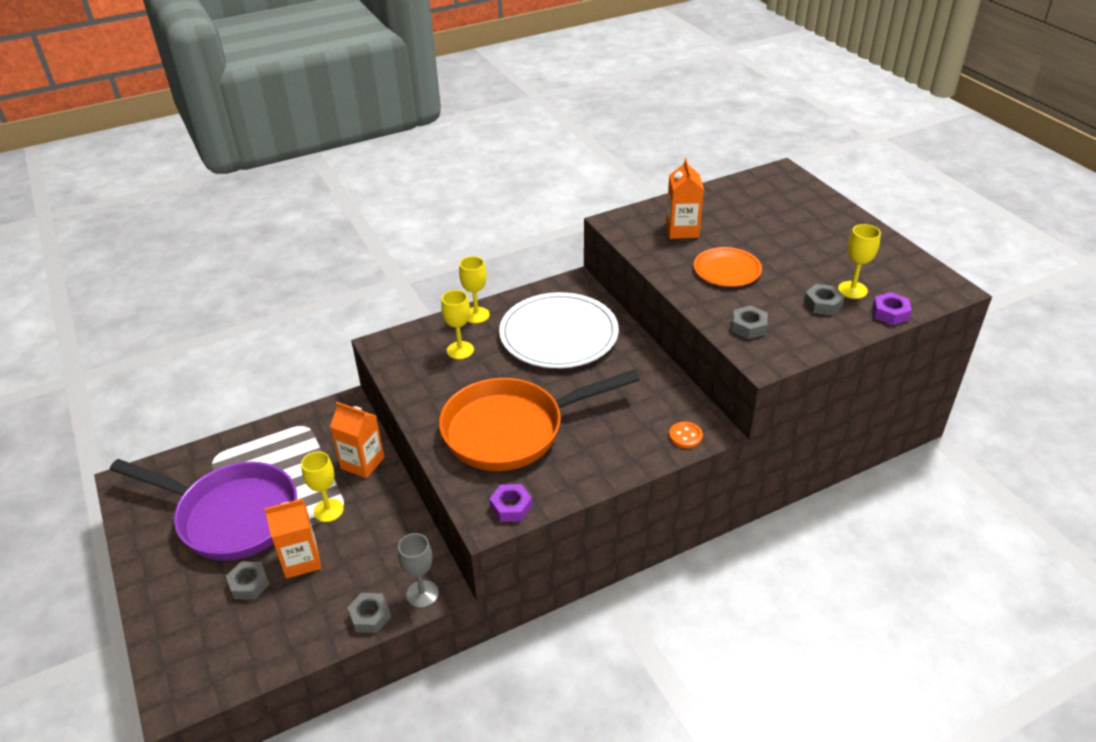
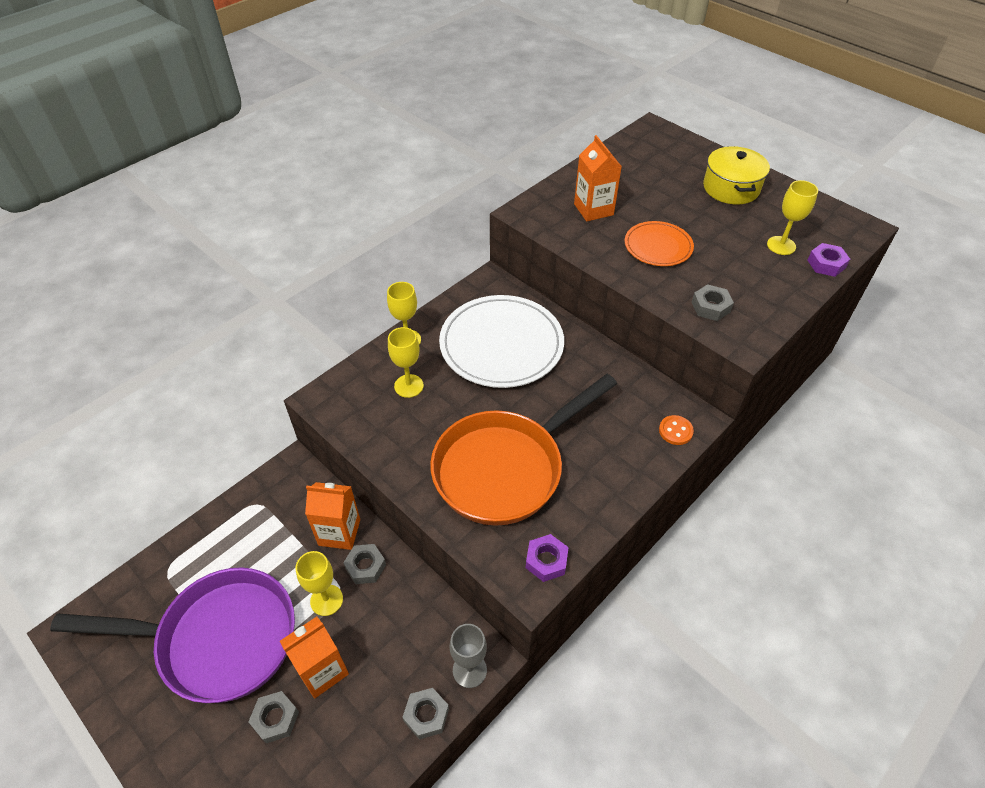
camera: 20 degrees left, 10 degrees up
grey nut [804,284,845,315] -> grey nut moved to [343,544,386,584]
none -> yellow pot [703,146,770,205]

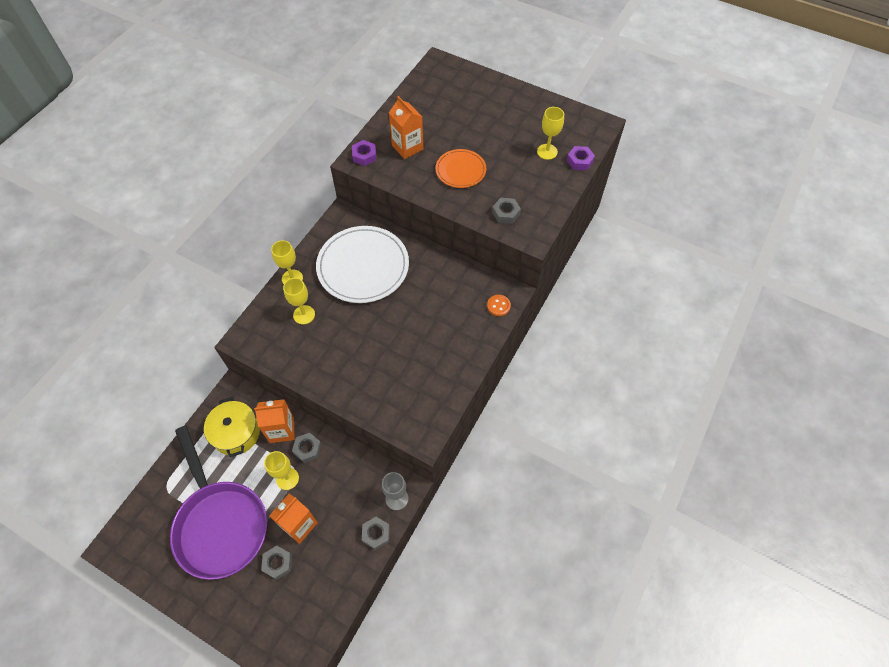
camera: 15 degrees left, 10 degrees up
purple pan [50,567,295,703] -> purple pan turned 75 degrees clockwise [170,426,267,580]
orange pan [430,374,617,526] -> none
purple nut [526,534,569,582] -> purple nut moved to [352,140,376,166]
yellow pot [703,146,770,205] -> yellow pot moved to [204,397,260,457]

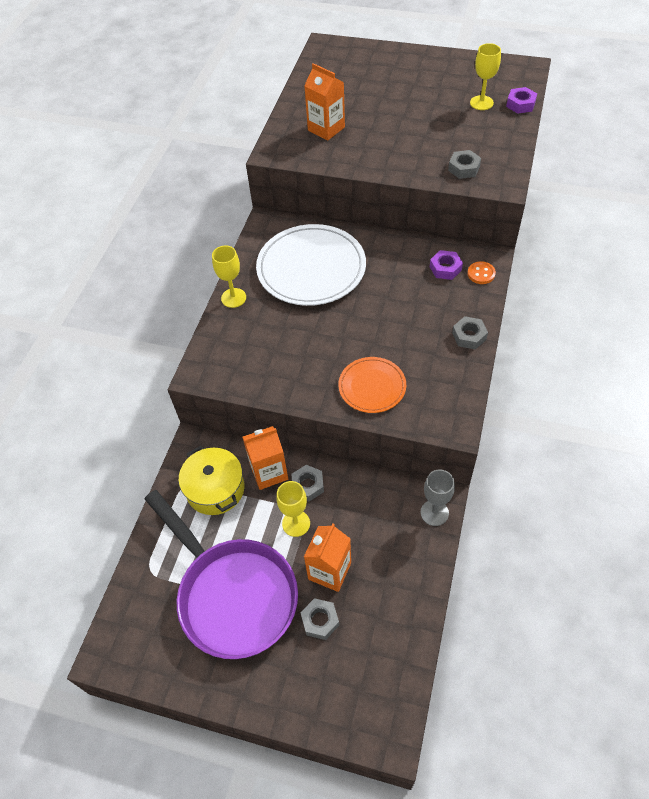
camera: 10 degrees left, 5 degrees down
yellow goblet [283,278,315,324] -> none
purple nut [352,140,376,166] -> purple nut moved to [430,250,463,280]
grey nut [362,517,390,550] -> grey nut moved to [452,316,488,350]
orange plate [436,149,486,188] -> orange plate moved to [338,357,406,413]

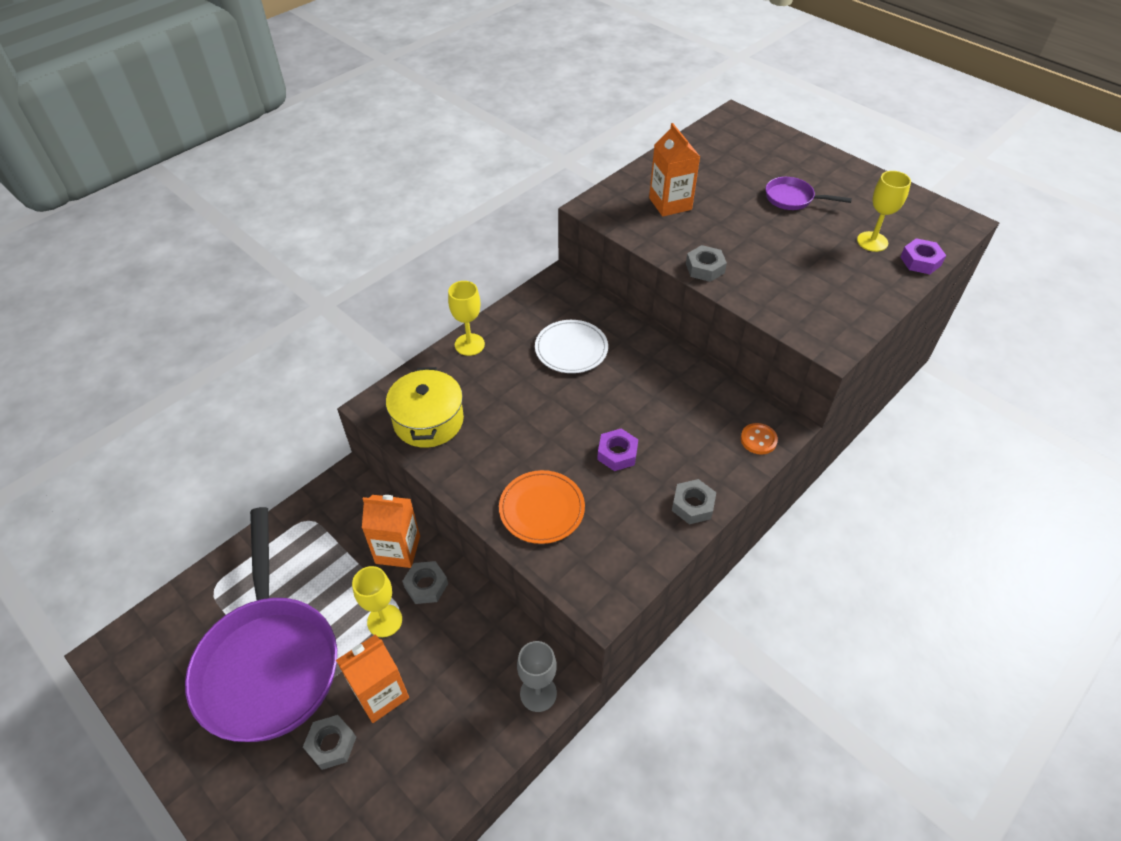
camera: 25 degrees right, 5 degrees down
yellow pot [179,446,244,515] -> yellow pot moved to [386,367,464,448]
white plate [256,224,366,306] -> white plate [535,320,608,373], size x0.55
purple nut [430,250,463,280] -> purple nut moved to [597,429,638,471]
grey nut [448,150,481,179] -> grey nut moved to [686,245,727,282]
none -> purple pan [765,177,852,210]

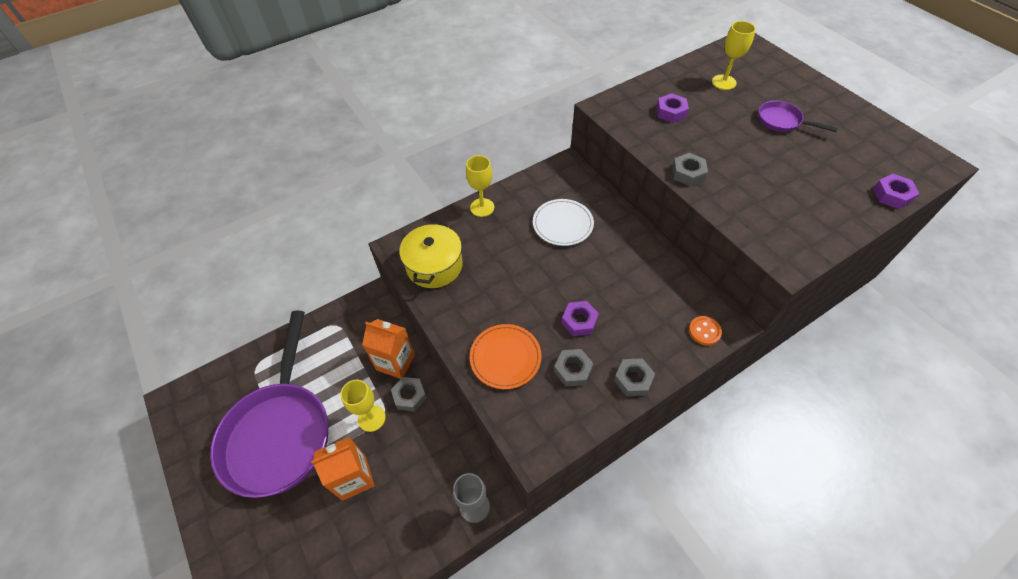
camera: 15 degrees right, 5 degrees up
grey nut [303,715,356,770] -> grey nut moved to [554,349,594,387]
orange carton [649,123,700,216] -> purple nut [656,93,689,123]
yellow goblet [857,171,911,252] -> yellow goblet moved to [712,21,756,90]

